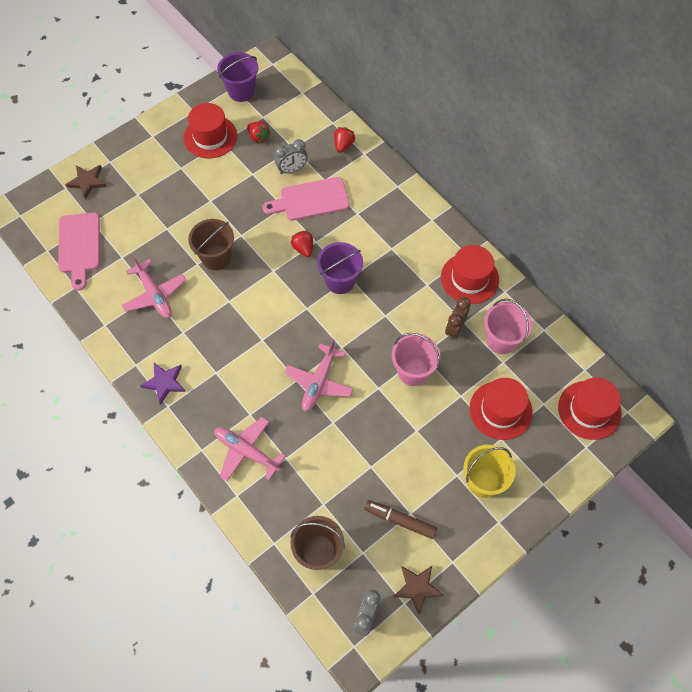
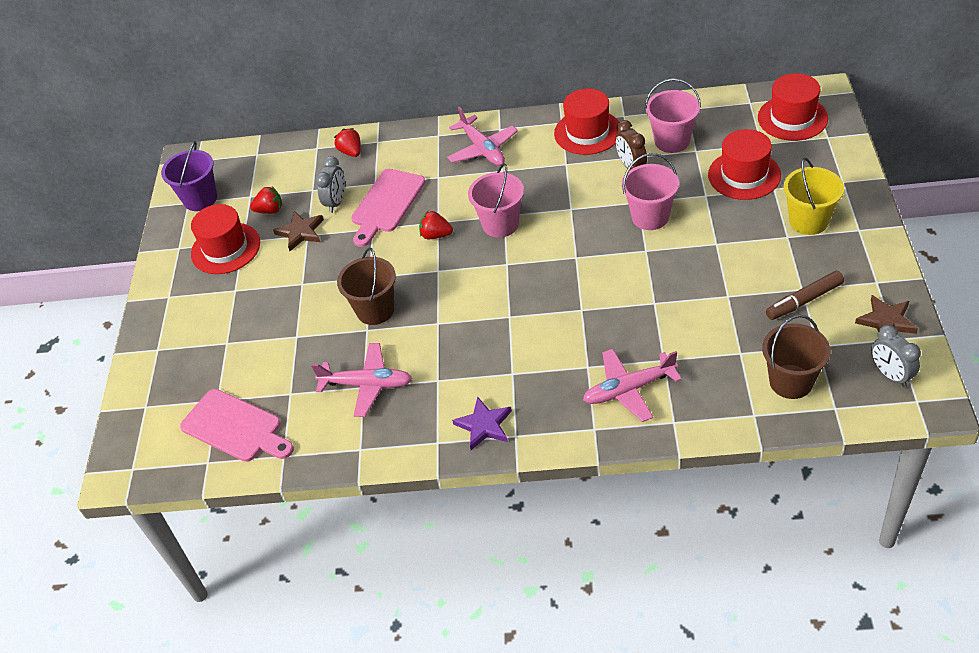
camera: 45 degrees left, 15 degrees down
brown star [65,165,107,199] -> brown star moved to [273,211,324,251]
pink plane [284,339,353,412] -> pink plane moved to [447,107,518,166]
purple bucket [317,242,363,294] -> pink bucket [468,163,524,238]

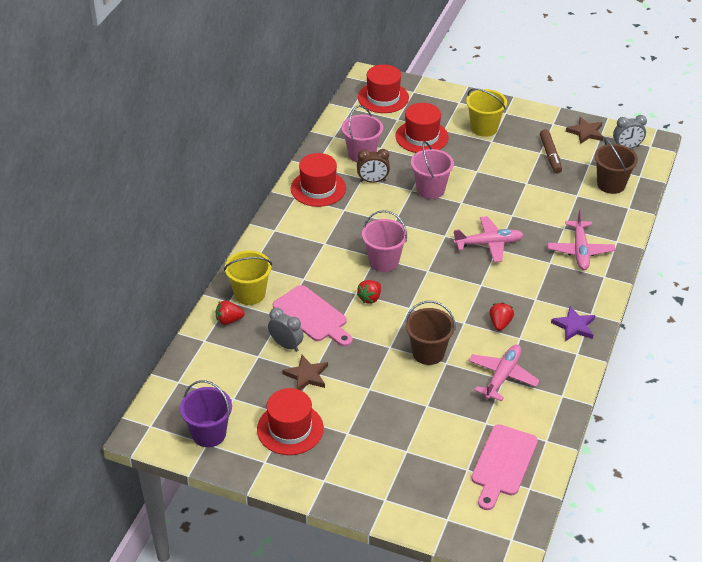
camera: 75 degrees left, 5 degrees down
pink cutting board [180,389,294,462] -> pink cutting board turned 150 degrees clockwise [471,424,538,510]
red strawberry [250,187,282,214] -> red strawberry moved to [489,302,514,331]
pink plane [447,107,518,166] -> pink plane moved to [453,216,524,262]
none -> yellow bucket [224,251,272,305]

